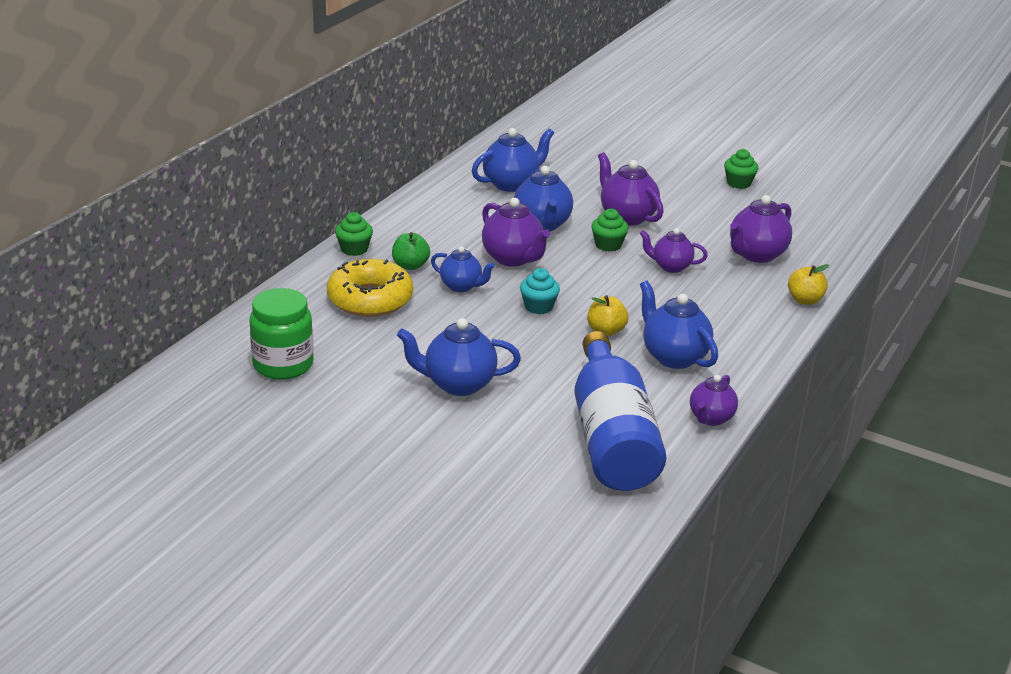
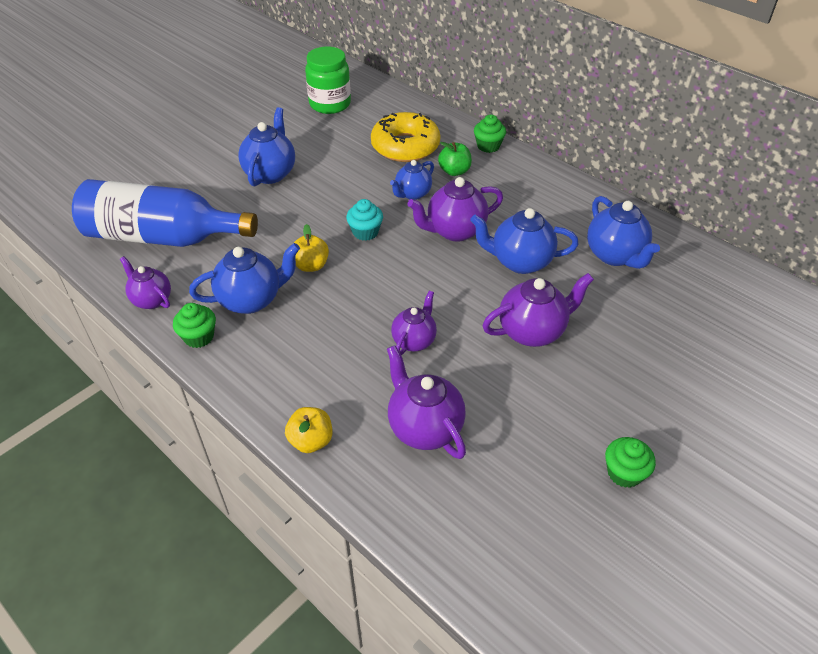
camera: 105 degrees right, 15 degrees up
green cupcake [591,208,629,251] -> green cupcake moved to [173,303,216,348]

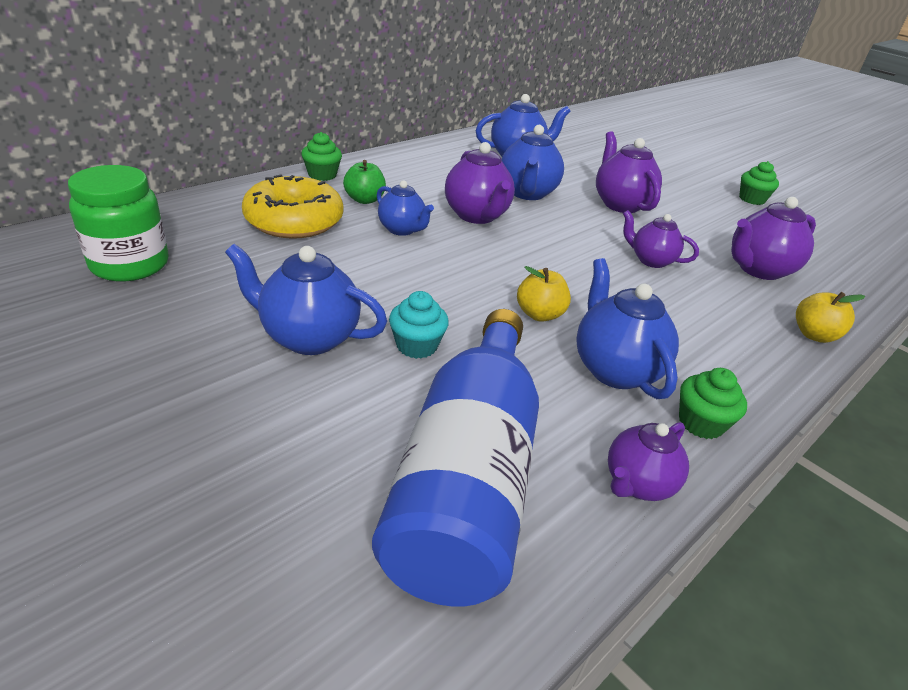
camera: 90 degrees left, 10 degrees down
turquoise cupcake [346,199,383,241] -> turquoise cupcake moved to [389,291,449,359]

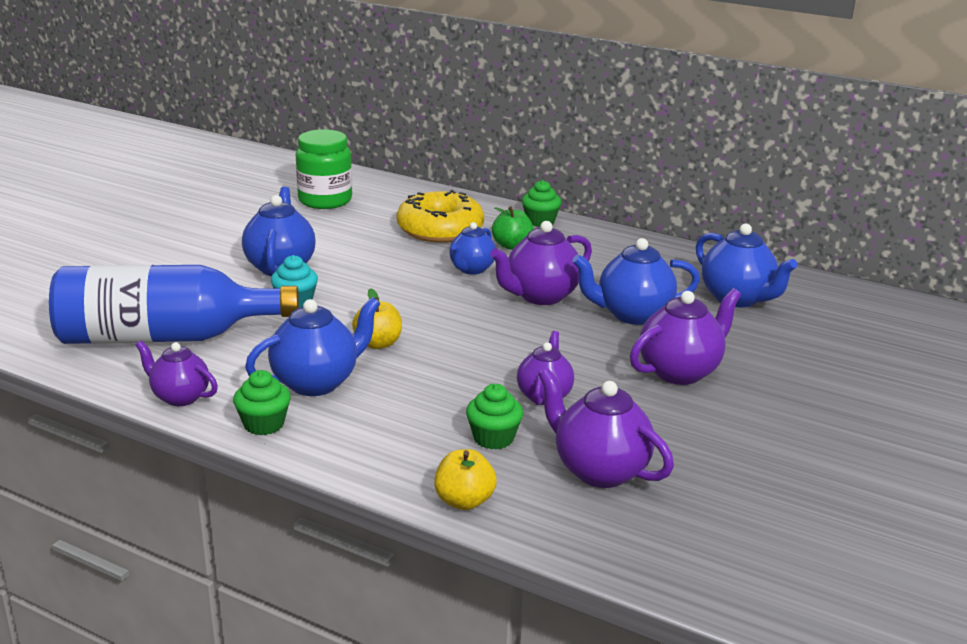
camera: 75 degrees right, 10 degrees down
green cupcake [739,161,779,205] -> green cupcake moved to [466,384,523,450]

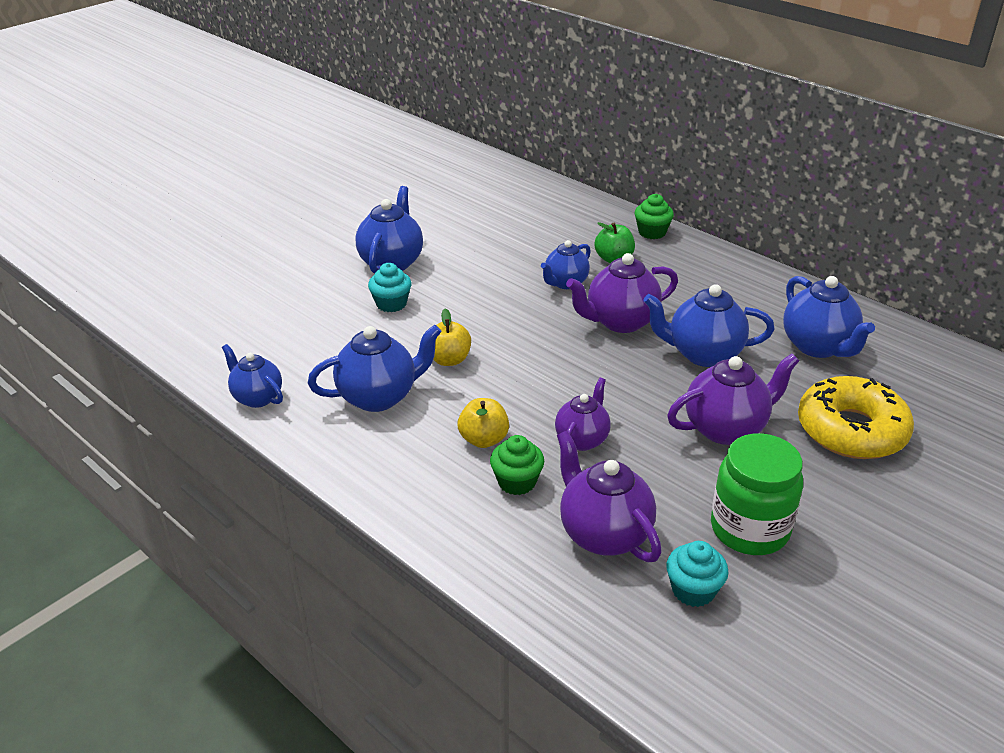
camera: 15 degrees right, 10 degrees up
blue bottle [49,265,299,344] -> none
purple teapot [136,341,218,406] -> blue teapot [222,344,283,408]
green cupcake [233,370,291,435] -> none
green jar [296,129,352,209] -> green jar moved to [711,433,803,555]
yellow donut [397,190,484,243] -> yellow donut moved to [798,376,914,459]
yellow apple [434,449,497,510] -> yellow apple moved to [458,398,509,448]
none -> turquoise cupcake [666,541,728,607]

